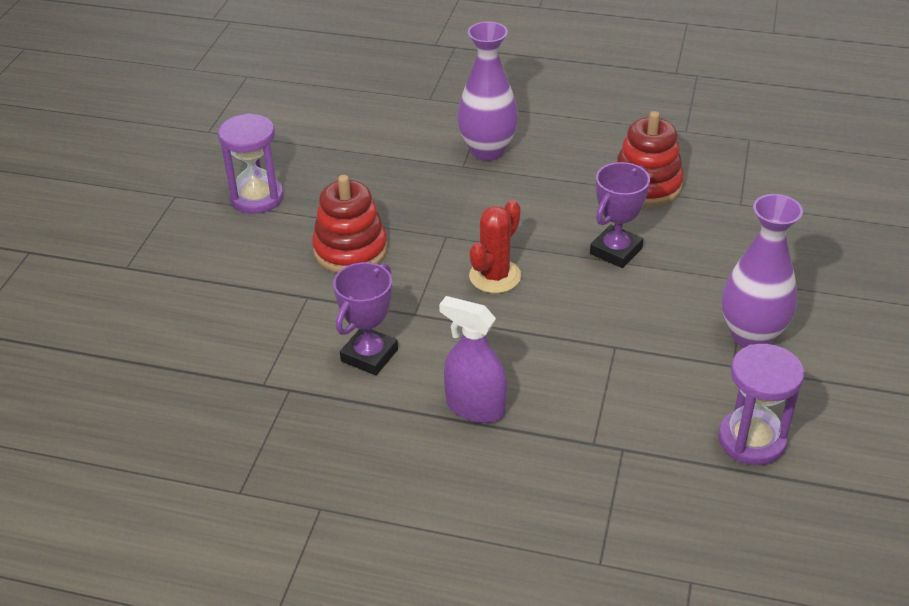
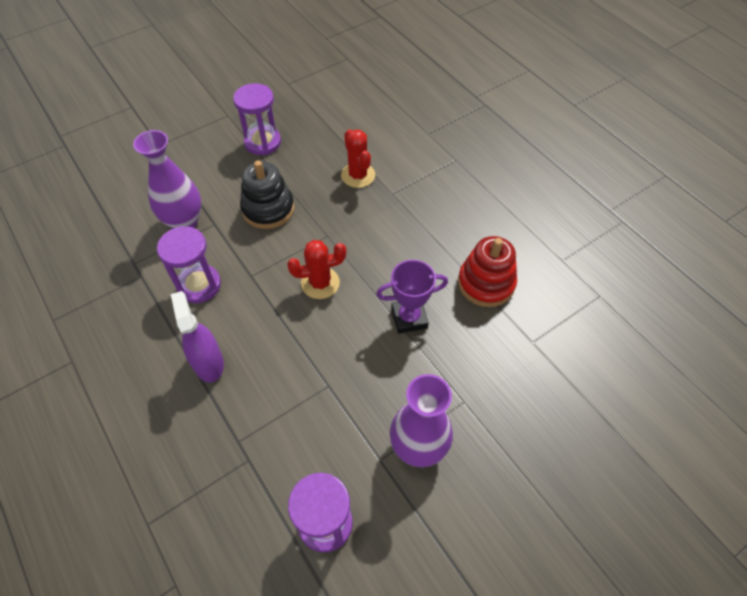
camera: 40 degrees right, 15 degrees up
red stacking toy [312,175,388,273] -> black stacking toy [240,160,294,229]
purple trophy [333,262,398,375] -> purple hourglass [157,226,221,303]
purple vase [457,21,518,161] -> purple vase moved to [133,130,201,229]
none -> red cactus [341,129,375,188]

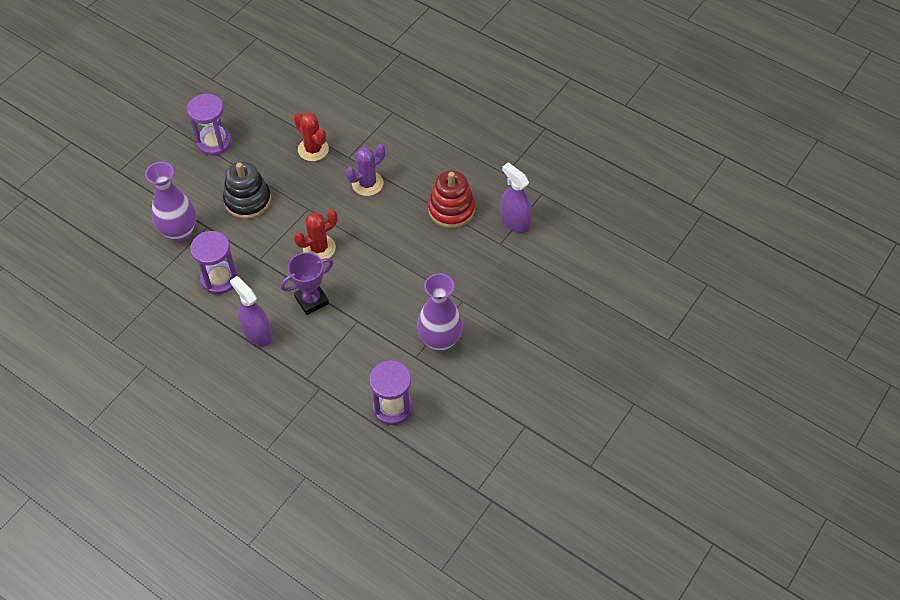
camera: 20 degrees left, 0 degrees up
purple trophy [376,260,448,334] -> purple trophy moved to [281,252,333,315]
none -> purple cactus [346,144,385,196]
none -> purple spray bottle [501,163,532,233]

